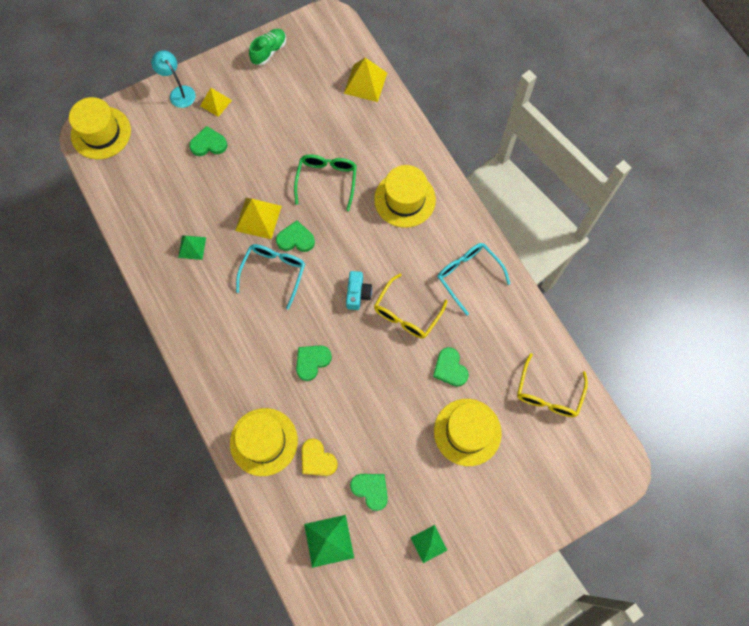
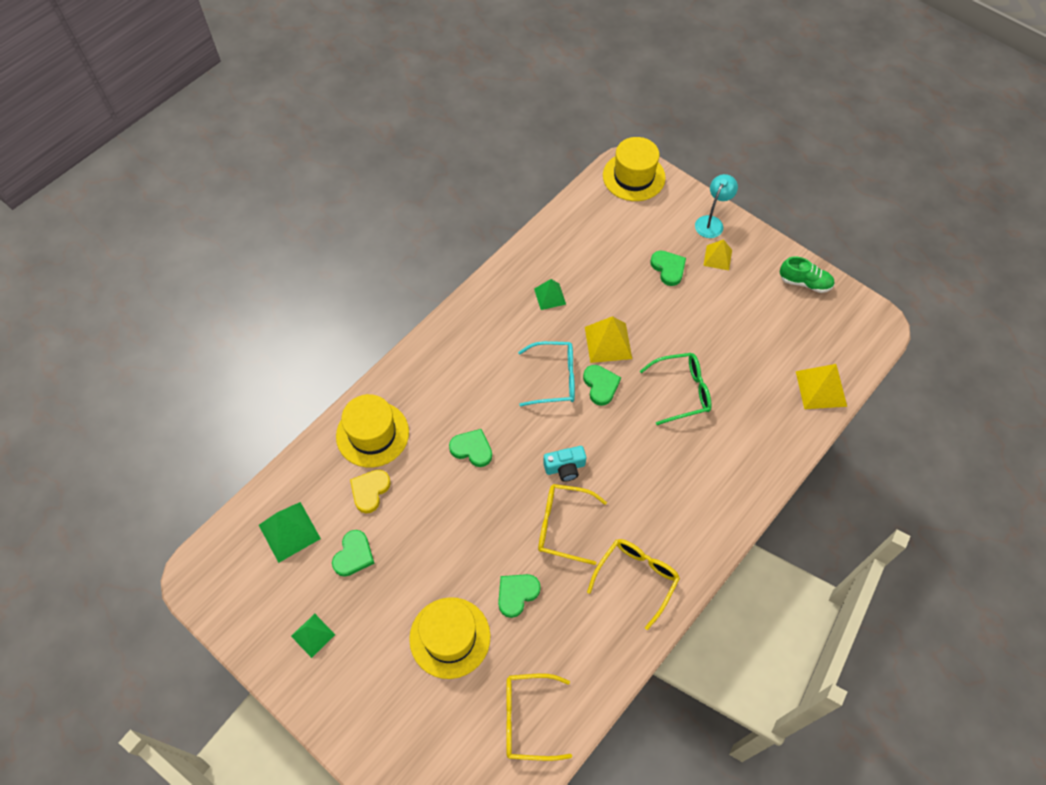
camera: 70 degrees right, 10 degrees down
yellow hat [374,165,436,228] -> none
turquoise glasses [437,243,510,315] -> yellow glasses [587,539,680,630]

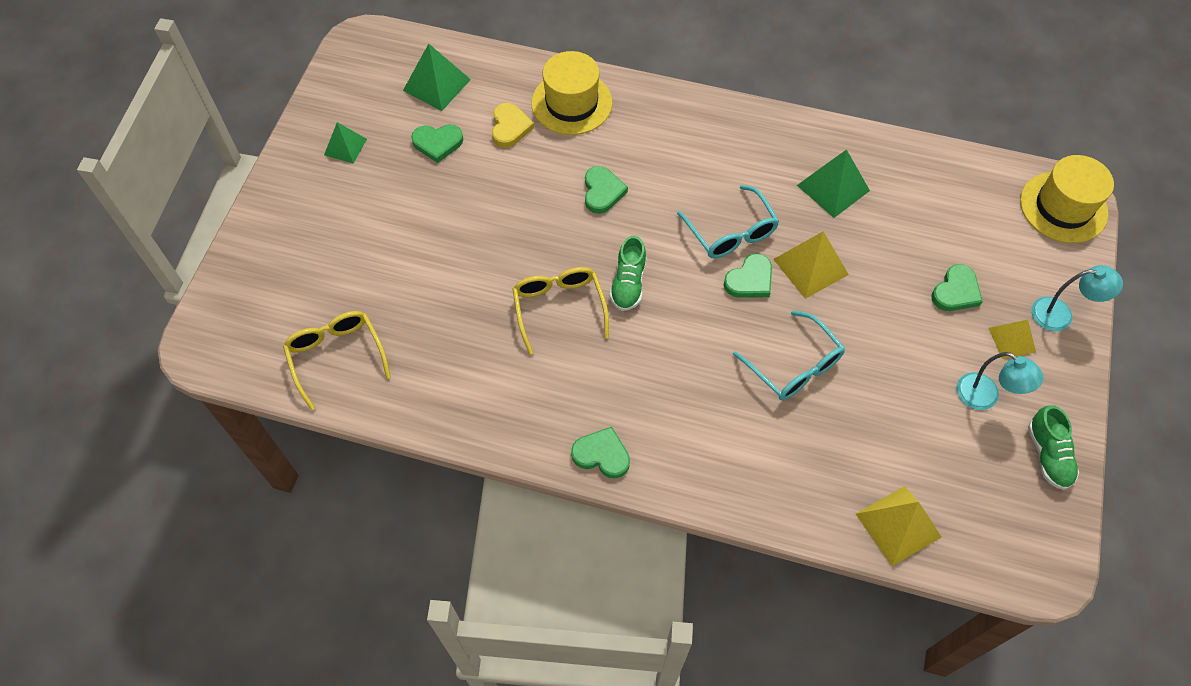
camera: 65 degrees right, 0 degrees up
yellow heart [350,470,391,513] -> yellow heart turned 90 degrees clockwise [492,103,534,148]
yellow hat [409,597,491,679] -> none
green heart [498,574,541,618] -> green heart moved to [571,427,630,478]
green pyramid [534,279,566,310] -> green pyramid [797,150,870,218], size x1.55
turquoise camera [543,446,586,482] -> green shoe [609,235,646,311]
yellow glasses [587,539,680,630] -> none
green glasses [640,353,712,425] -> turquoise glasses [733,311,845,401]
none -> turquoise lamp [957,352,1044,410]

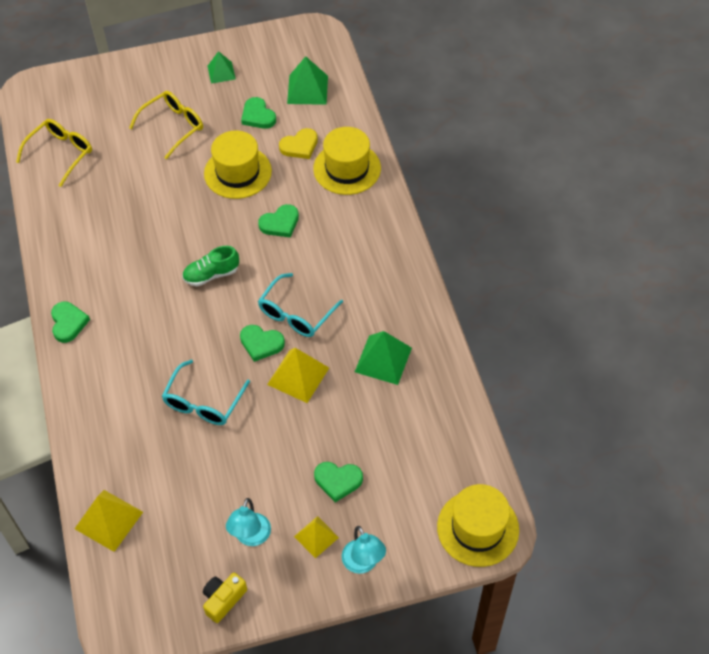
camera: 60 degrees right, 5 degrees down
yellow glasses [513,267,609,355] -> yellow glasses moved to [129,91,203,160]
green shoe [1028,405,1079,490] -> yellow camera [203,573,247,623]
none -> yellow hat [204,130,272,199]

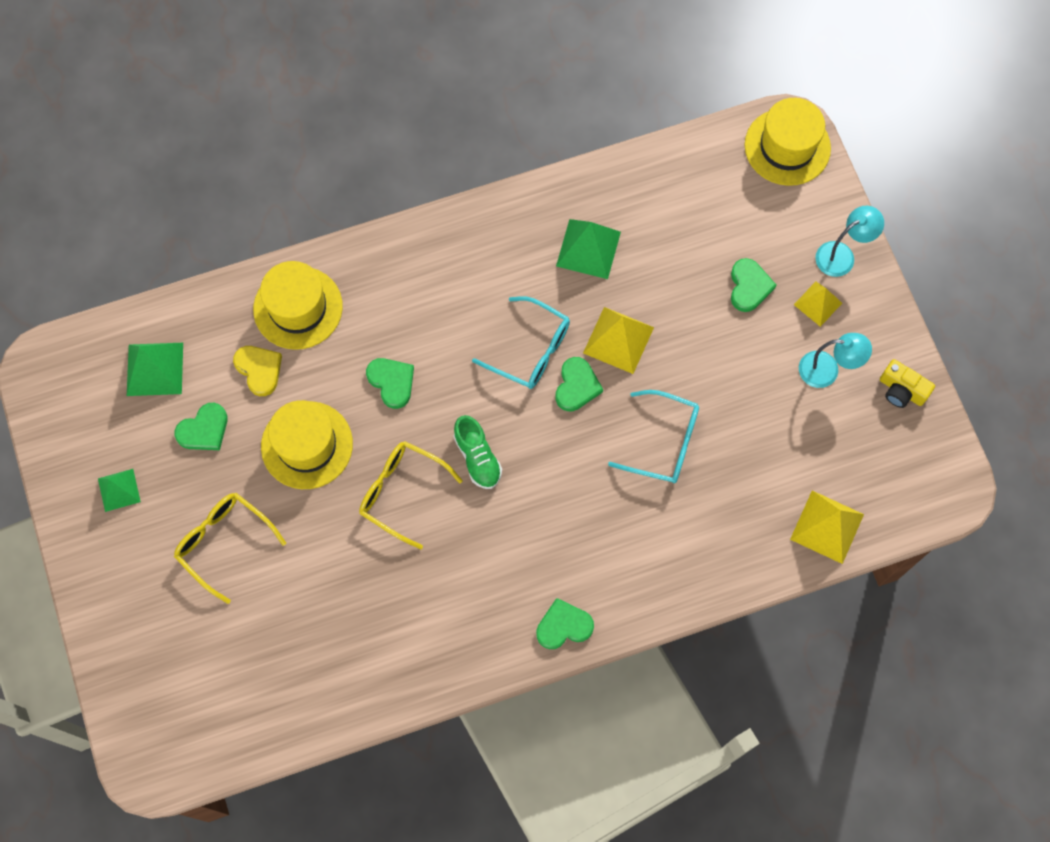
camera: 95 degrees left, 15 degrees up
yellow glasses [16,119,92,187] -> yellow glasses moved to [359,441,463,550]

